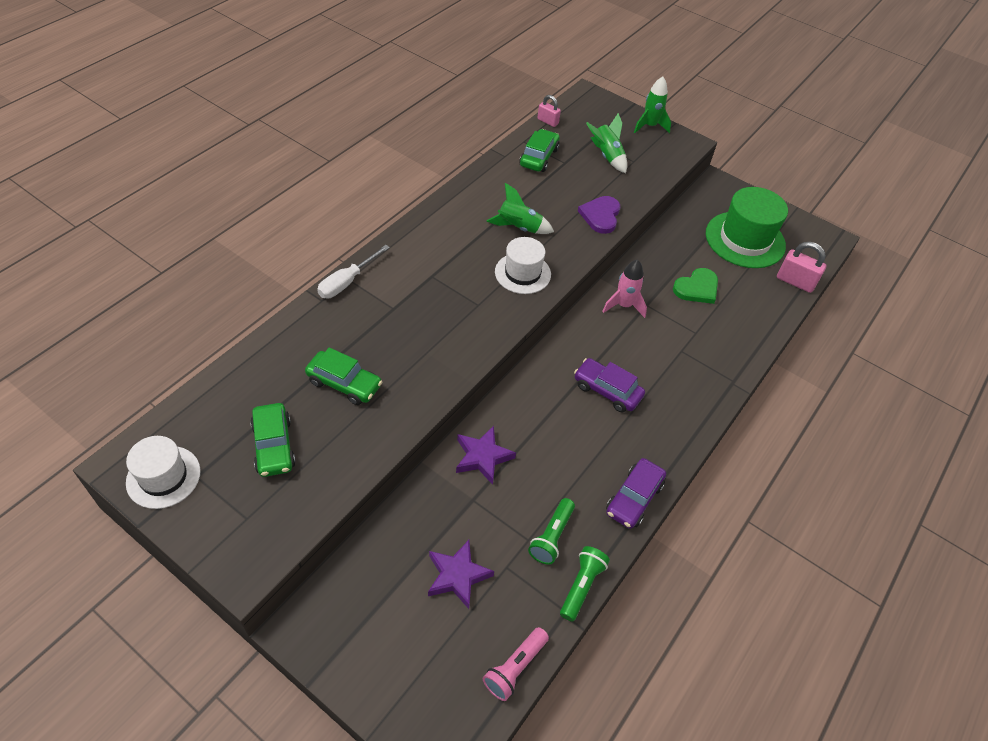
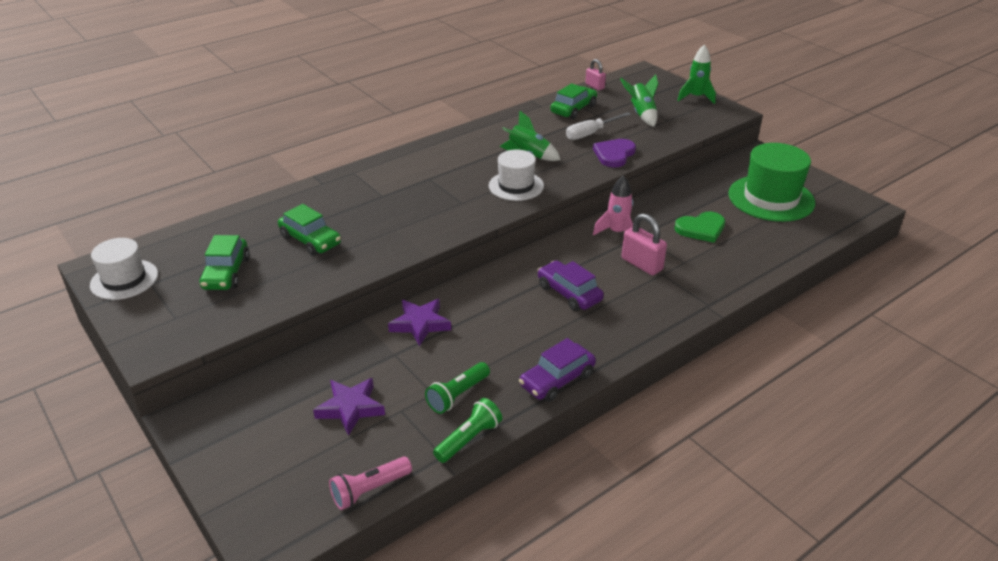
camera: 20 degrees right, 15 degrees down
white screwdriver [317,245,390,298] -> white screwdriver moved to [566,112,631,140]
pink padlock [777,242,826,293] -> pink padlock moved to [622,213,667,275]

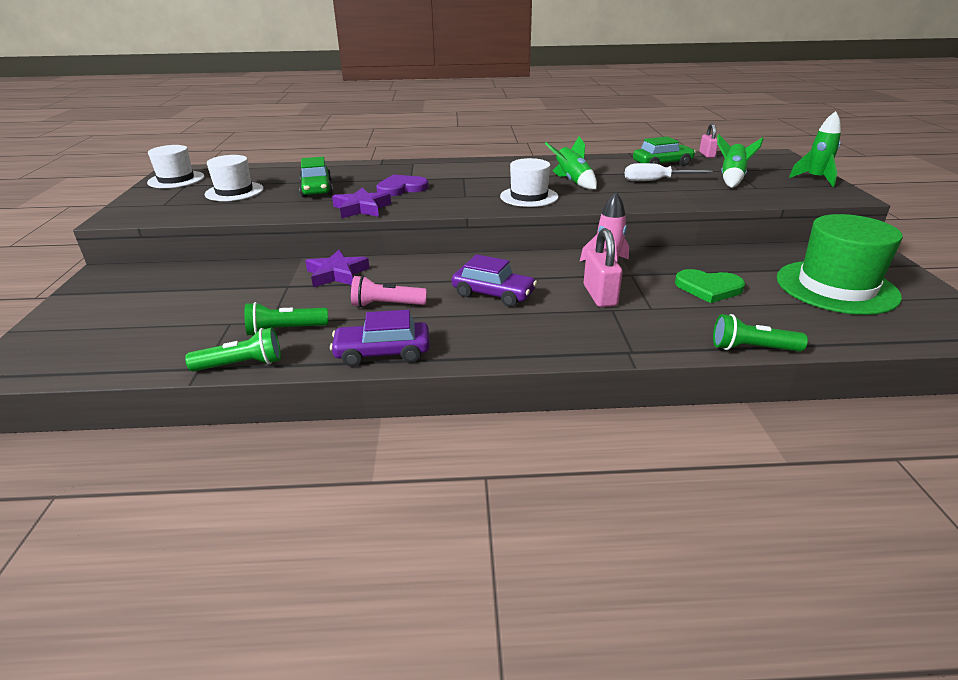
camera: 35 degrees right, 5 degrees down
green car [199,235,250,290] -> white hat [205,155,264,201]
purple star [313,378,385,436] -> purple star moved to [332,188,391,218]
pink flashlight [329,457,412,510] -> pink flashlight moved to [351,275,427,307]
purple car [537,260,604,311] -> purple car turned 120 degrees clockwise [452,254,537,307]
purple heart [593,139,636,167] -> purple heart moved to [376,175,429,196]
none -> green flashlight [713,314,808,352]

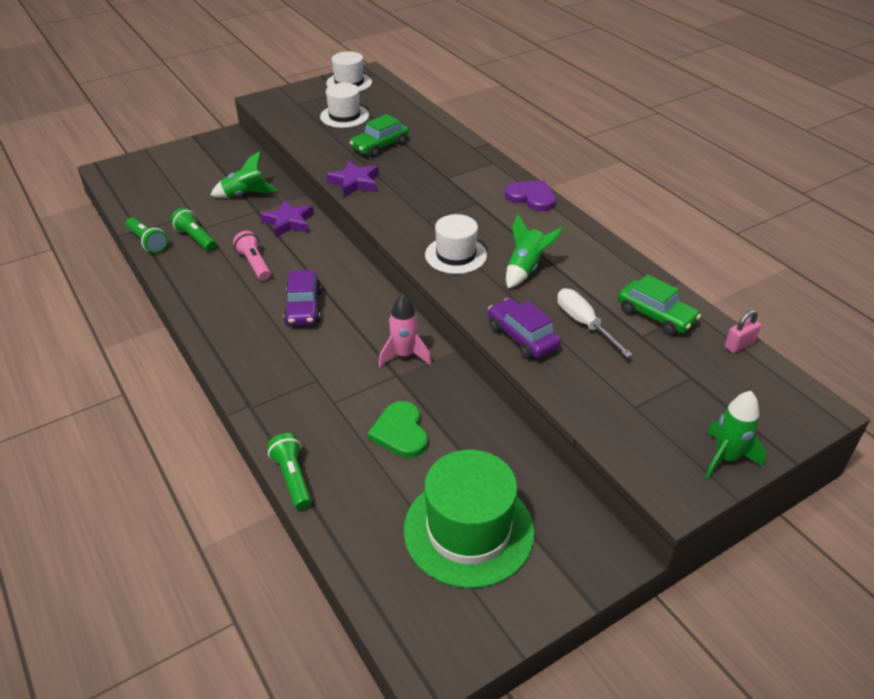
camera: 60 degrees right, 10 degrees up
purple car [330,310,430,367] -> purple car moved to [488,298,561,359]
purple heart [376,175,429,196] -> purple heart moved to [505,180,556,211]
pink padlock [584,228,623,307] -> none
green rocket [717,134,763,188] -> green rocket moved to [210,151,278,198]

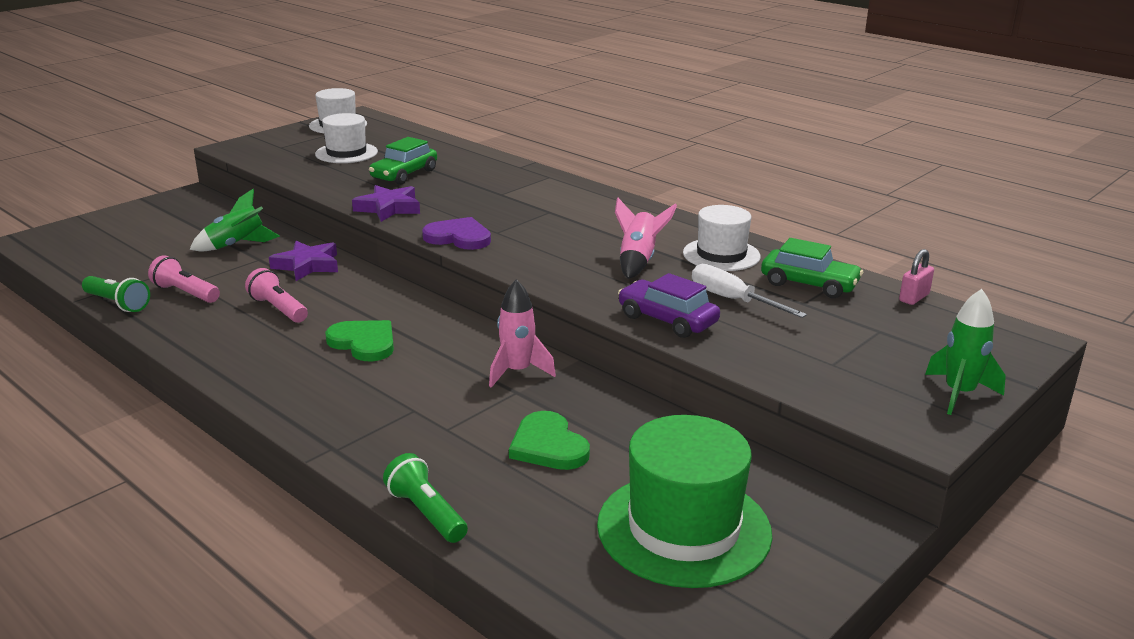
camera: 15 degrees left, 15 degrees down
green flashlight [171,208,216,251] -> pink flashlight [148,255,220,303]
purple car [284,270,322,326] -> green heart [325,320,394,361]
white hat [425,214,487,274] -> white hat moved to [683,205,761,271]
purple heart [505,180,556,211] -> purple heart moved to [422,217,491,250]
green rocket [506,214,563,289] -> pink rocket [615,198,677,279]

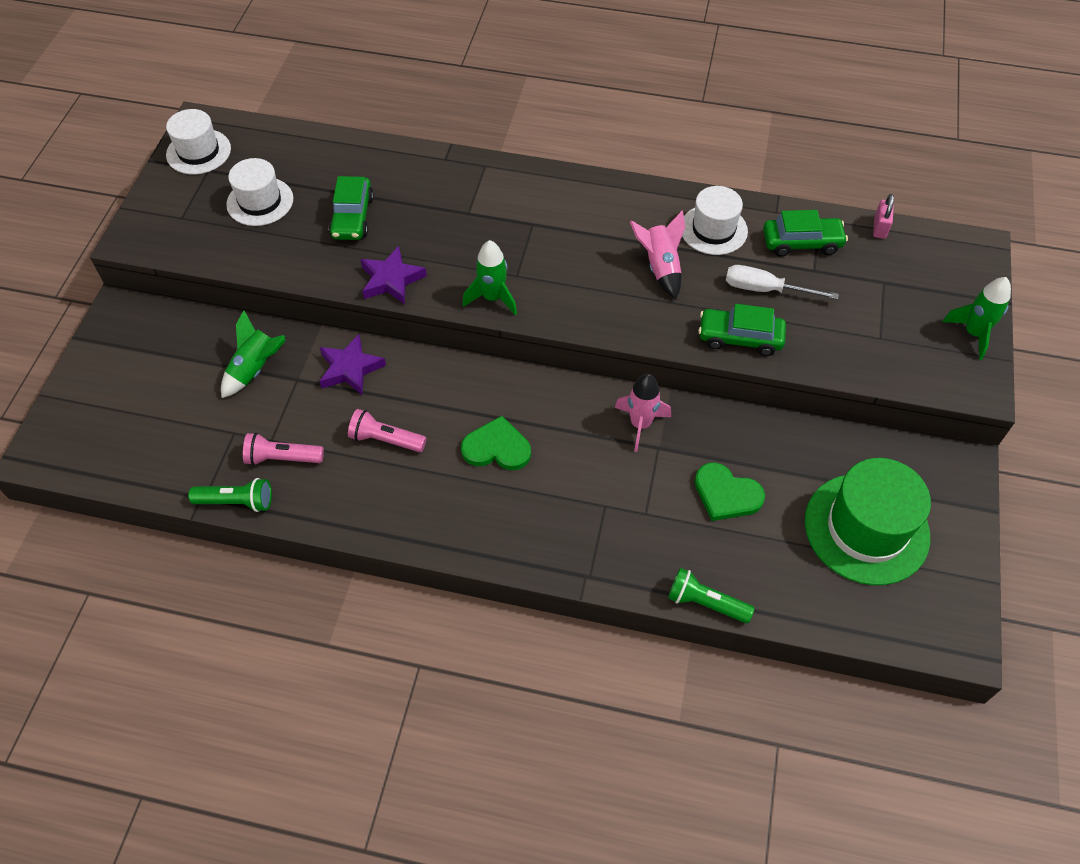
camera: 30 degrees left, 30 degrees up
purple heart [422,217,491,250] -> green rocket [462,240,517,315]
purple car [618,273,720,338] -> green car [698,304,786,356]

